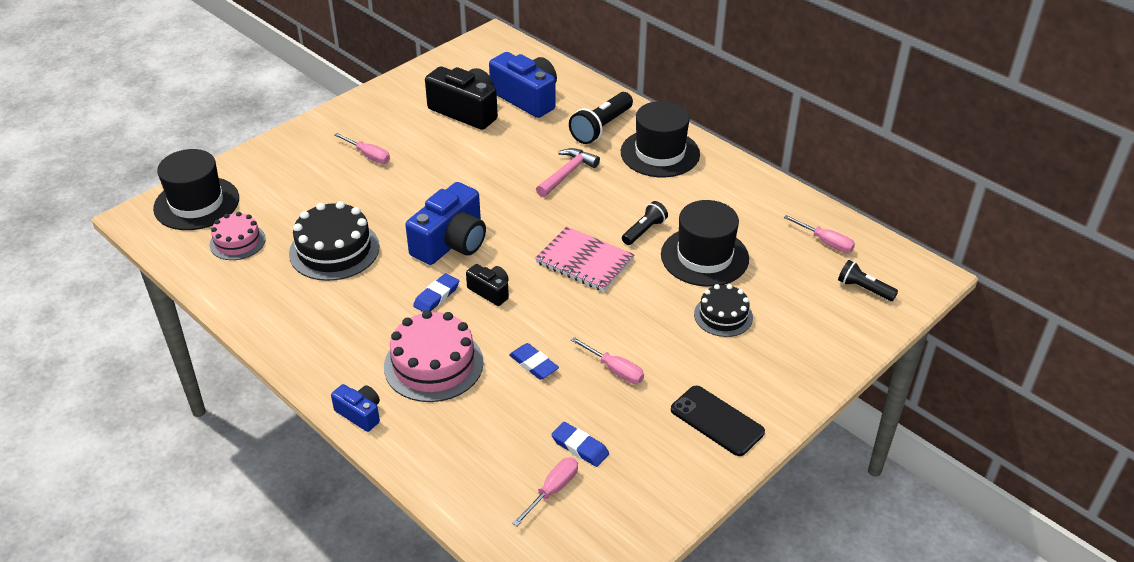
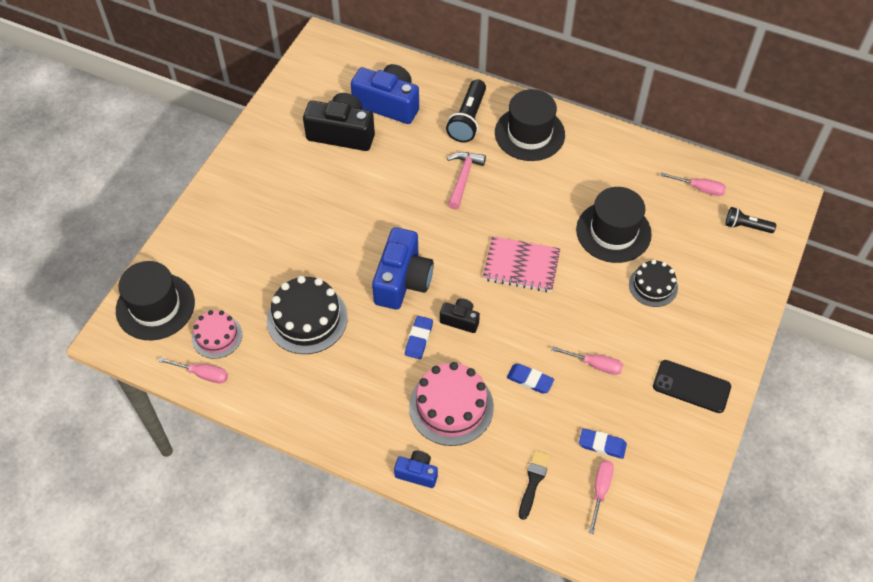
camera: 20 degrees left, 15 degrees up
pink screwdriver [334,133,390,164] -> pink screwdriver moved to [158,358,228,384]
black flashlight [622,201,668,245] -> none
none -> black brush [519,450,551,520]

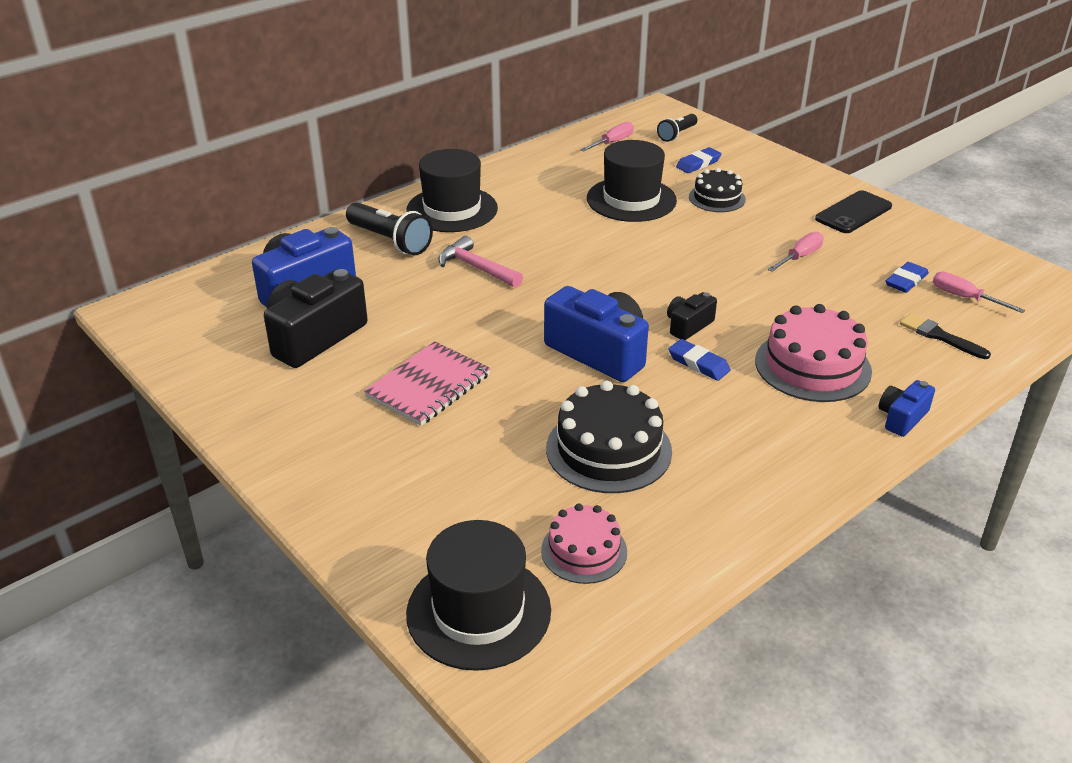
camera: 65 degrees left, 20 degrees down
pink screwdriver [158,358,228,384] -> none
pink notebook [483,236,560,292] -> pink notebook moved to [364,341,491,426]
blue eraser [507,364,554,394] -> blue eraser moved to [676,147,722,173]

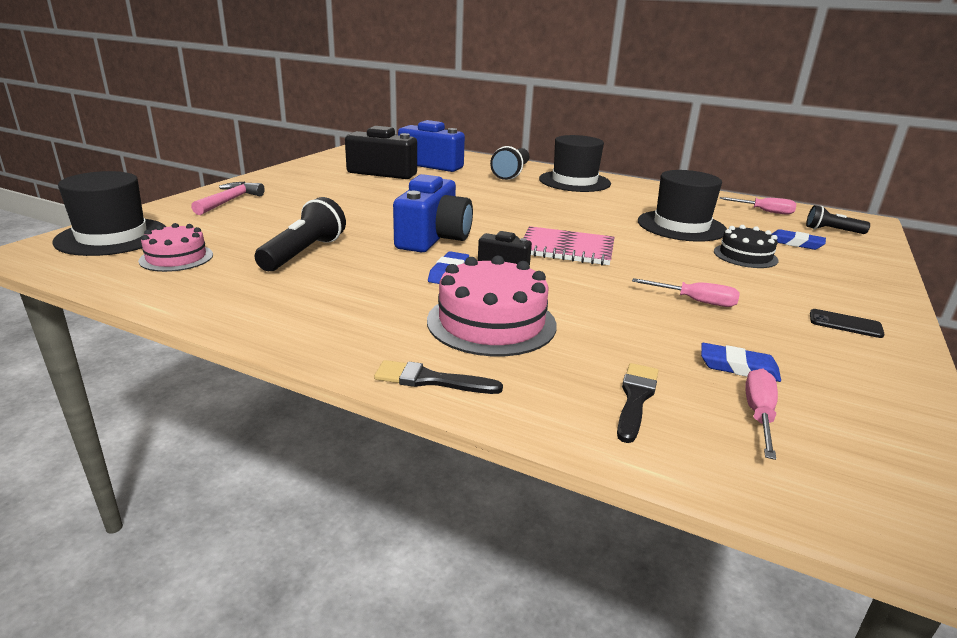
camera: 65 degrees right, 10 degrees down
pink notebook [364,341,491,426] -> pink notebook moved to [523,226,615,265]
pink hammer [438,236,523,288] -> pink hammer moved to [191,182,265,215]
black cake [546,380,672,493] -> black flashlight [255,197,346,271]
black phone [815,190,892,233] -> black phone [810,309,885,338], size x0.60
blue camera [879,380,935,437] -> black brush [374,360,503,394]

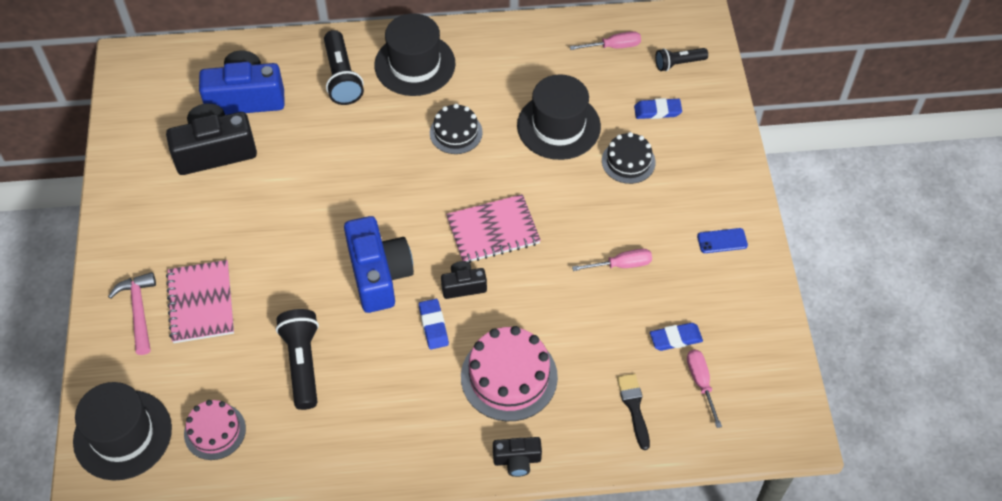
camera: 30 degrees left, 30 degrees up
black brush [374,360,503,394] -> black camera [493,437,542,477]
black phone [810,309,885,338] -> blue phone [697,228,748,253]
none -> pink notebook [166,260,234,343]
none -> black cake [430,104,483,154]

